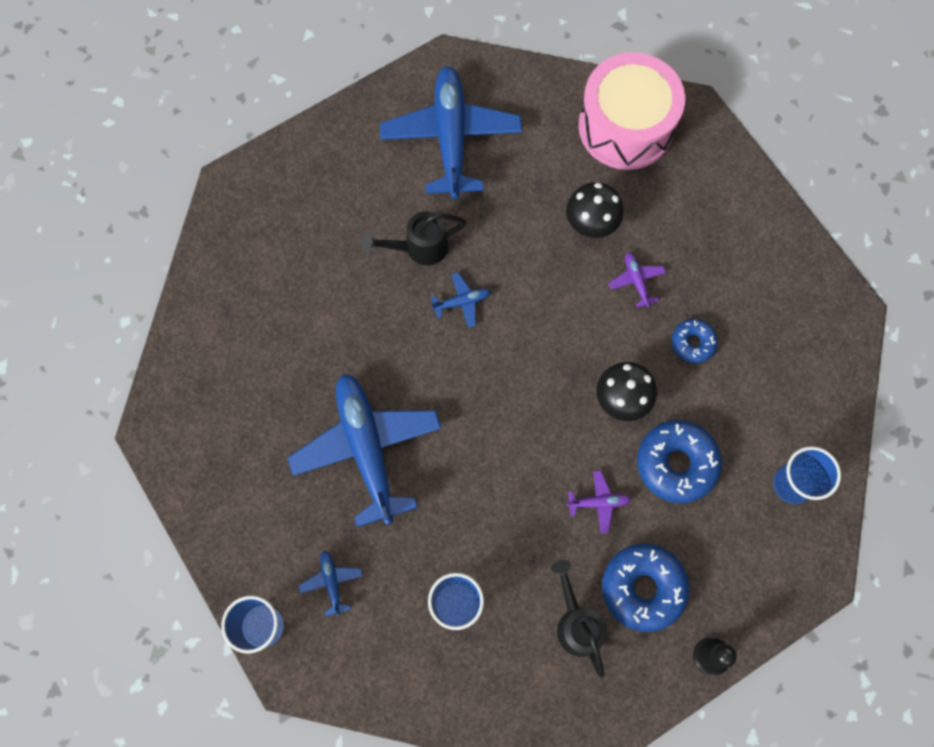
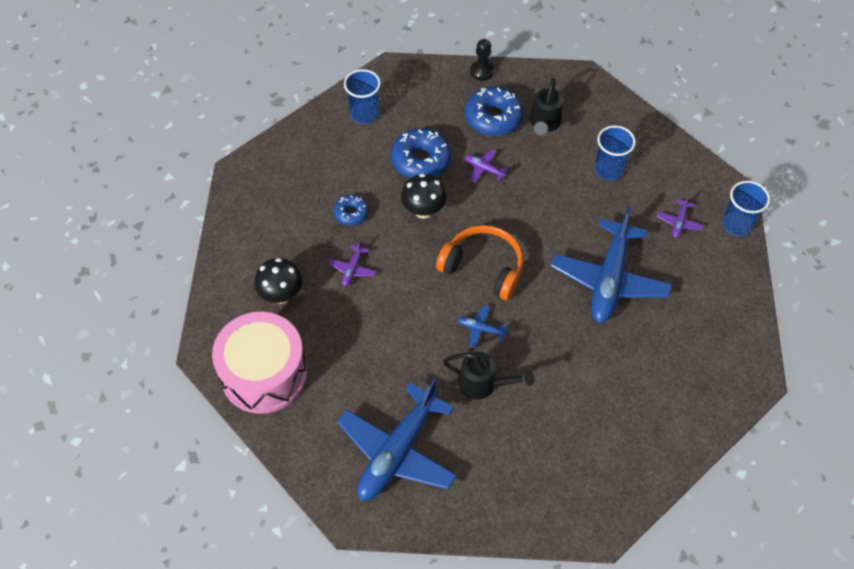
camera: 145 degrees left, 15 degrees down
blue plane [299,551,363,616] -> purple plane [657,195,704,238]
black mushroom [566,182,624,238] -> black mushroom moved to [254,258,302,304]
none -> orange headphones [436,225,523,300]

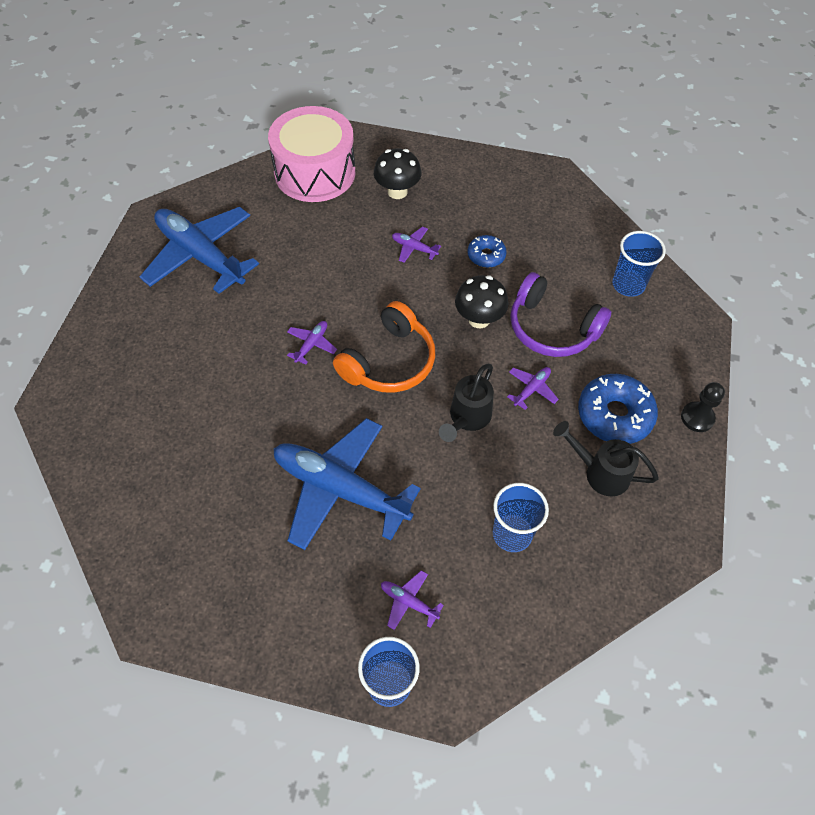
camera: 100 degrees right, 0 degrees up
blue donut [391,129,451,178] -> purple headphones [510,272,611,357]
black watering can [443,352,535,399] -> black watering can moved to [439,364,494,442]
blue plane [457,305,507,348] -> purple plane [287,321,337,365]

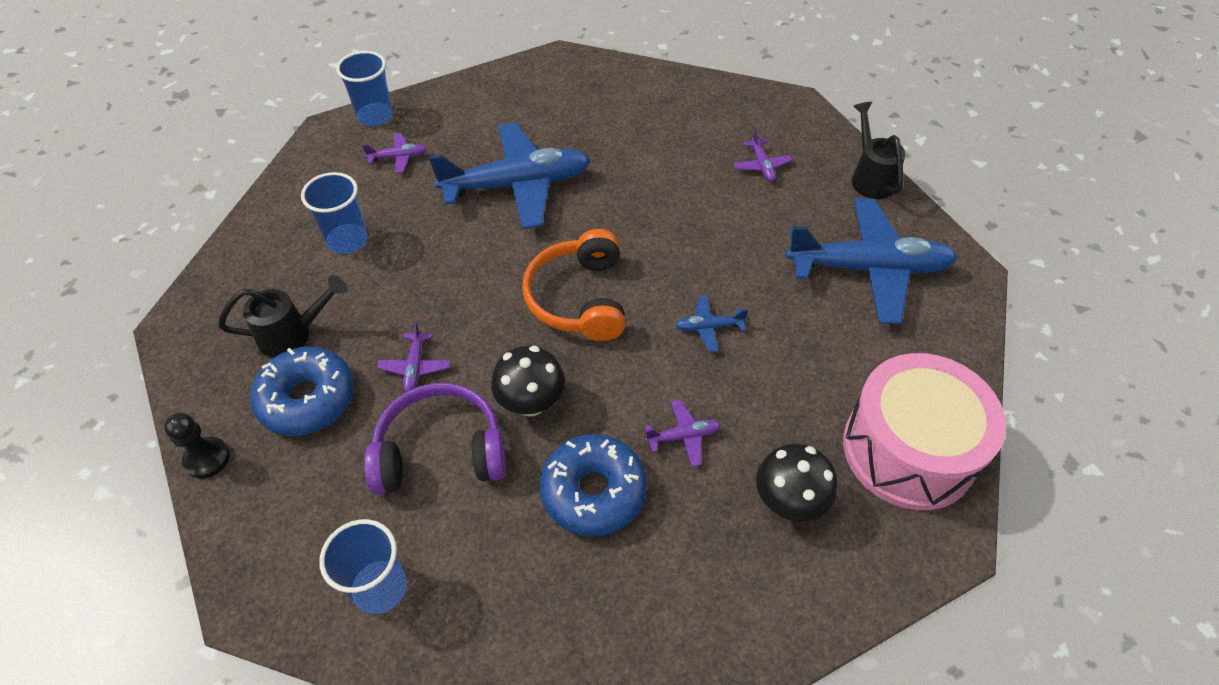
camera: 140 degrees right, 5 degrees down
purple plane [287,321,337,365] -> purple plane moved to [734,130,793,182]
black watering can [439,364,494,442] -> black watering can moved to [852,102,906,199]
blue donut [467,235,507,268] -> blue donut [539,434,647,536], size x1.76
none -> blue plane [675,296,748,352]

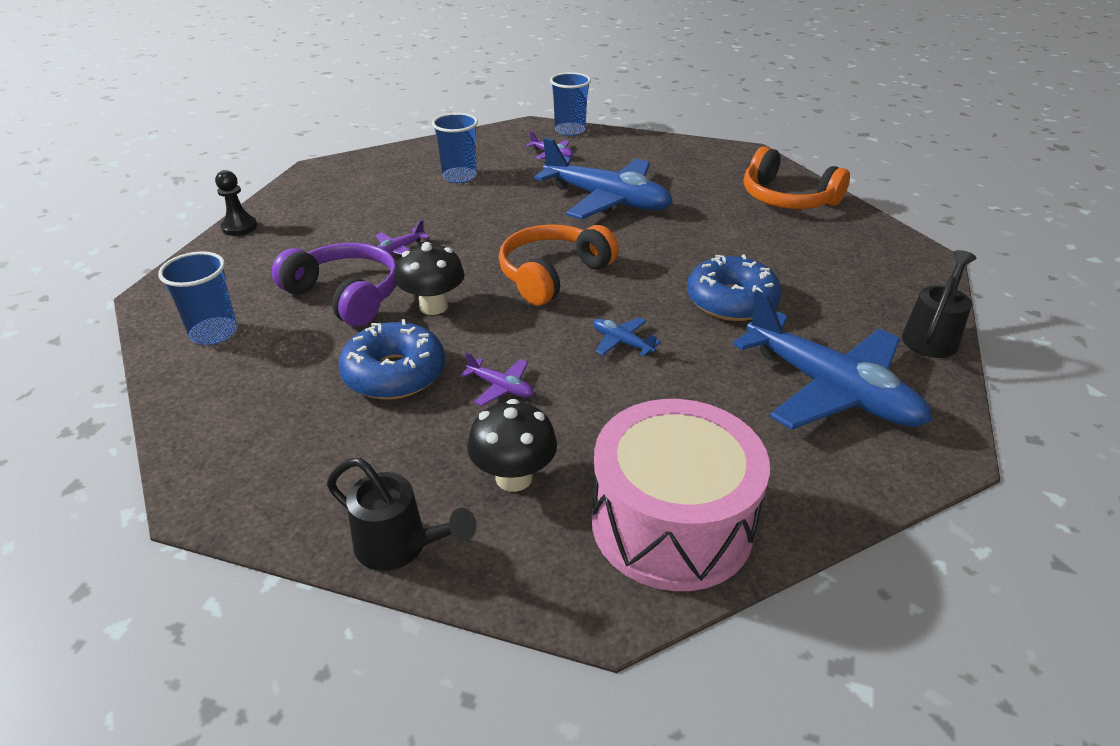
camera: 45 degrees right, 15 degrees down
black watering can [218,275,347,358] -> black watering can moved to [327,458,477,571]
blue donut [250,346,354,436] -> blue donut moved to [687,254,781,321]
purple plane [734,130,793,182] -> none
none -> orange headphones [744,147,850,209]

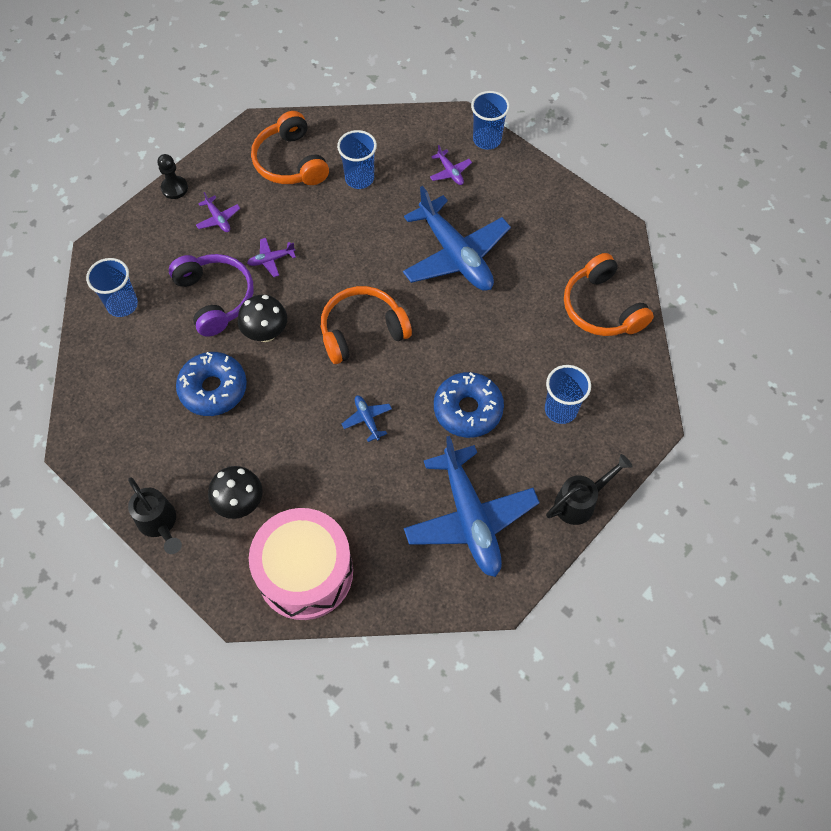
camera: 25 degrees right, 25 degrees up
purple plane [460,352,534,406] -> purple plane moved to [196,192,240,232]
none -> orange headphones [251,111,329,185]
none -> blue cup [545,365,591,424]

